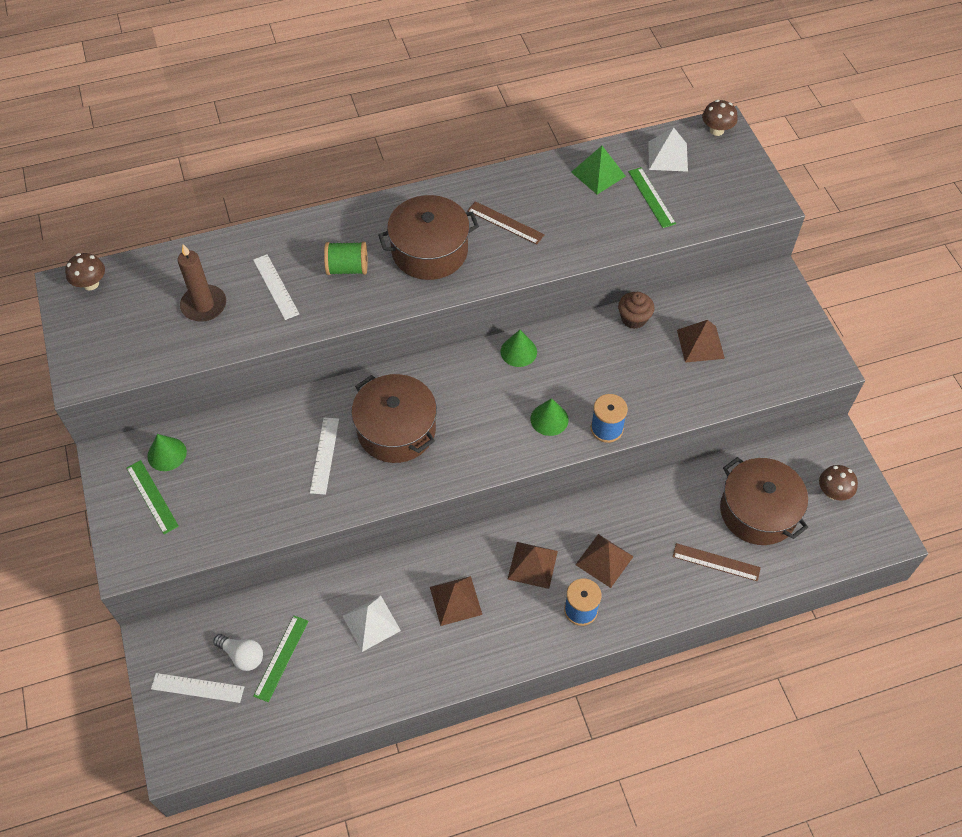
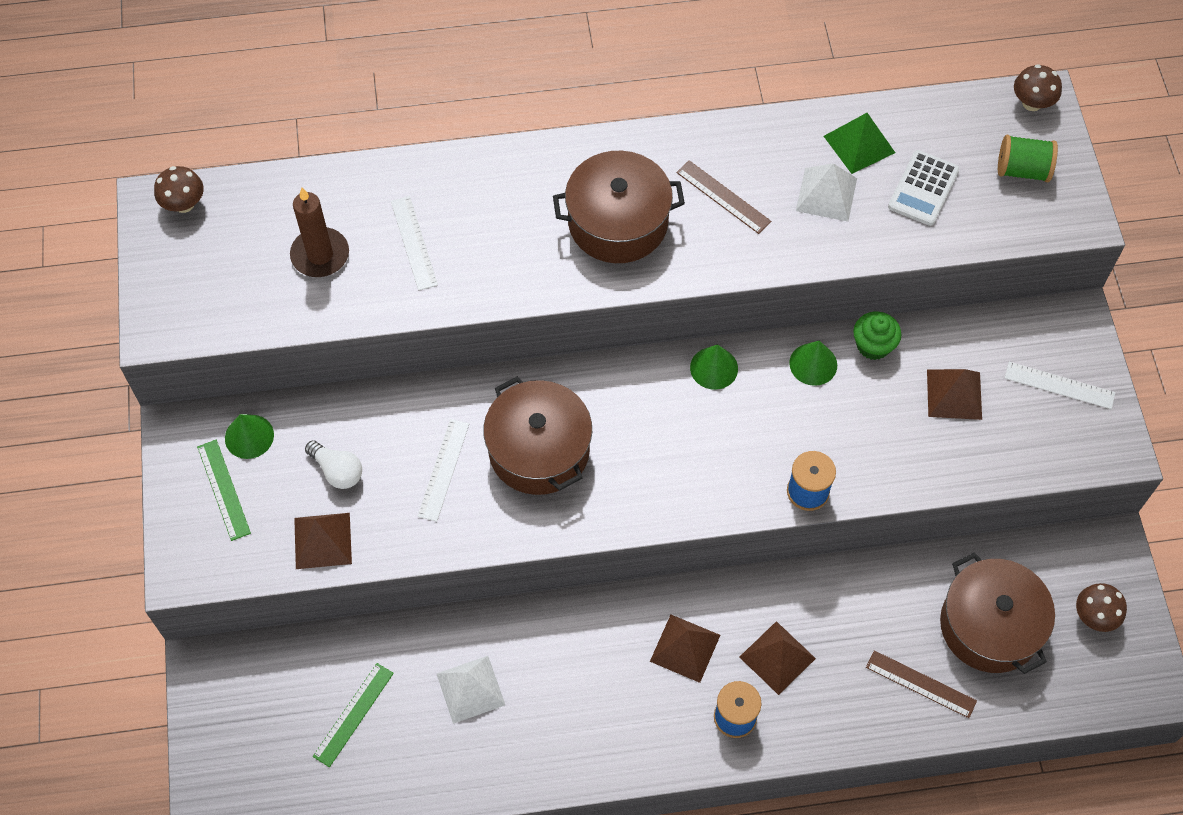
camera: 10 degrees right, 5 degrees up
white ruler [151,673,244,703] -> white ruler moved to [1005,362,1115,409]
white light bulb [213,634,263,671] -> white light bulb moved to [305,440,362,489]
green spool [324,242,367,275] -> green spool moved to [998,135,1058,182]
brown pyramid [430,576,482,626] -> brown pyramid moved to [294,513,352,569]
green cone [530,398,569,436] -> green cone moved to [789,340,837,386]
brown cupcake [618,292,654,329] -> green cupcake [853,312,901,360]
green ruler [628,167,676,228] -> white calculator [888,150,960,226]
white pyramid [648,127,688,172] -> white pyramid moved to [796,163,857,222]

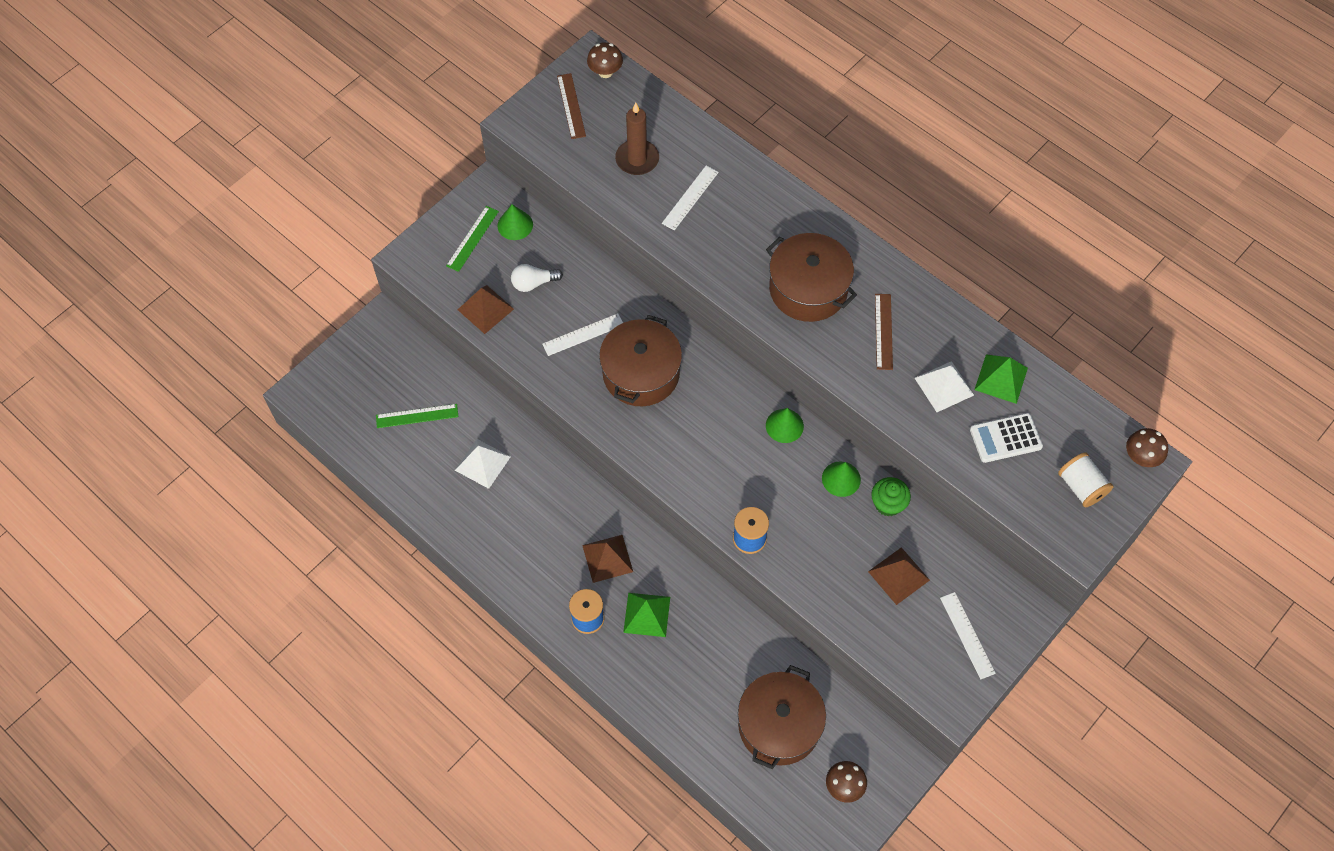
camera: 50 degrees right, 0 degrees up
white light bulb [305,440,362,489] -> white light bulb turned 75 degrees clockwise [511,264,563,292]
brown pyramid [739,621,816,695] -> green pyramid [623,593,670,637]
brown ruler [866,650,977,718] -> brown ruler moved to [557,73,586,139]
green spool [998,135,1058,182] -> white spool [1058,452,1114,507]

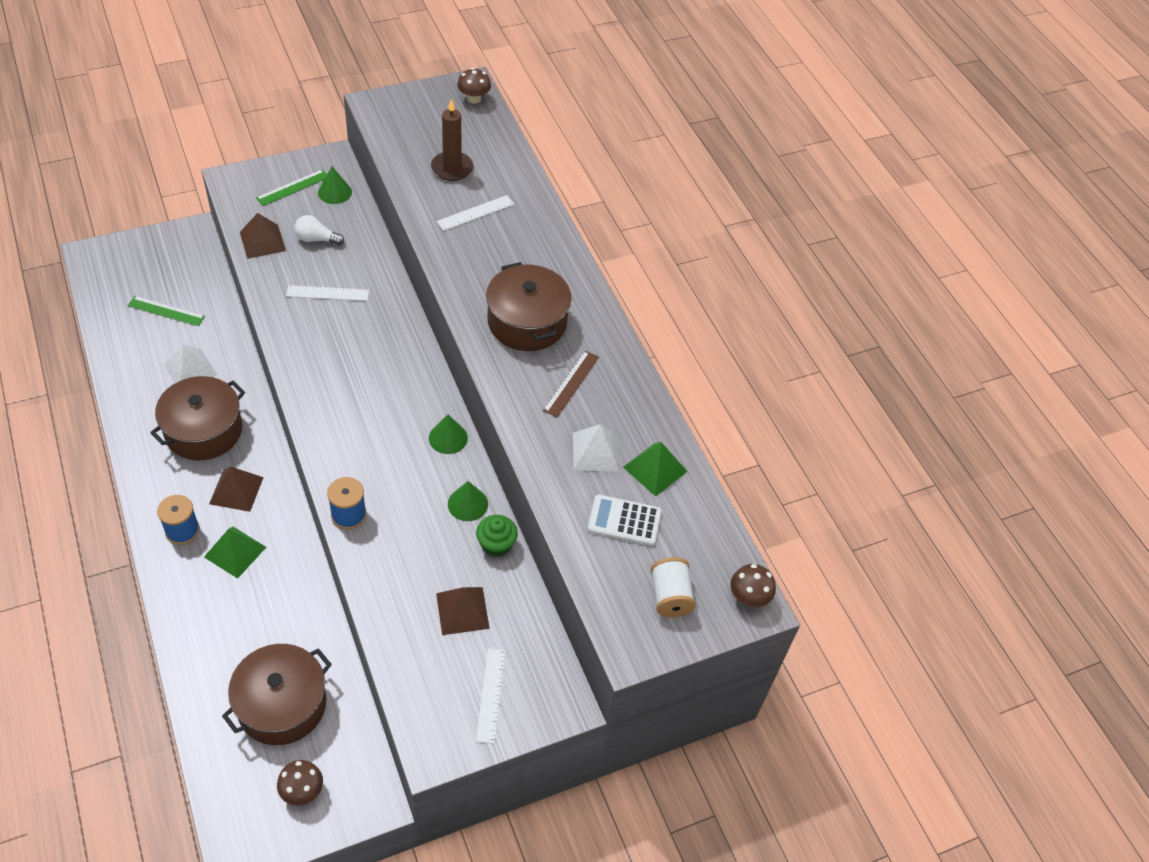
camera: 20 degrees right, 10 degrees down
brown ruler [557,73,586,139] -> none
brown pot [599,315,682,406] -> brown pot moved to [150,376,245,461]

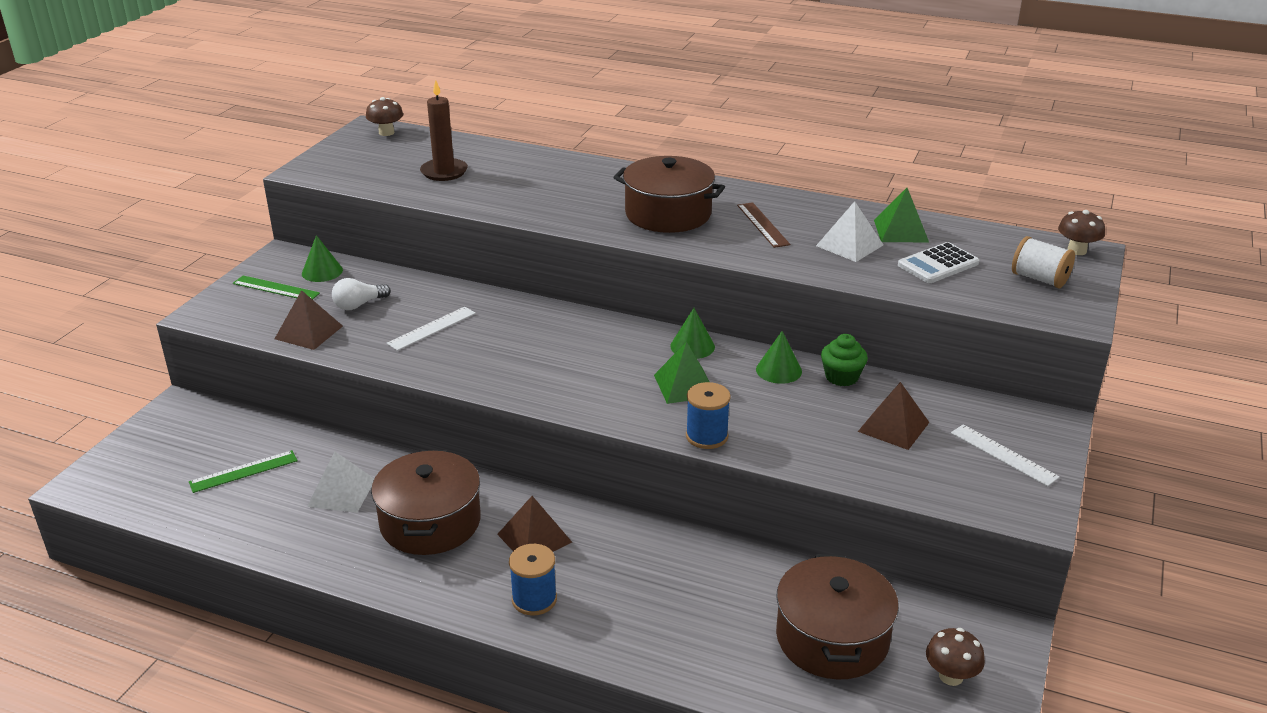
camera: 40 degrees left, 20 degrees down
green pyramid [204,527,266,579] -> green pyramid moved to [654,342,709,404]
green ruler [256,169,327,206] -> green ruler turned 75 degrees counterclockwise [233,275,320,300]
white ruler [436,195,514,231] -> none

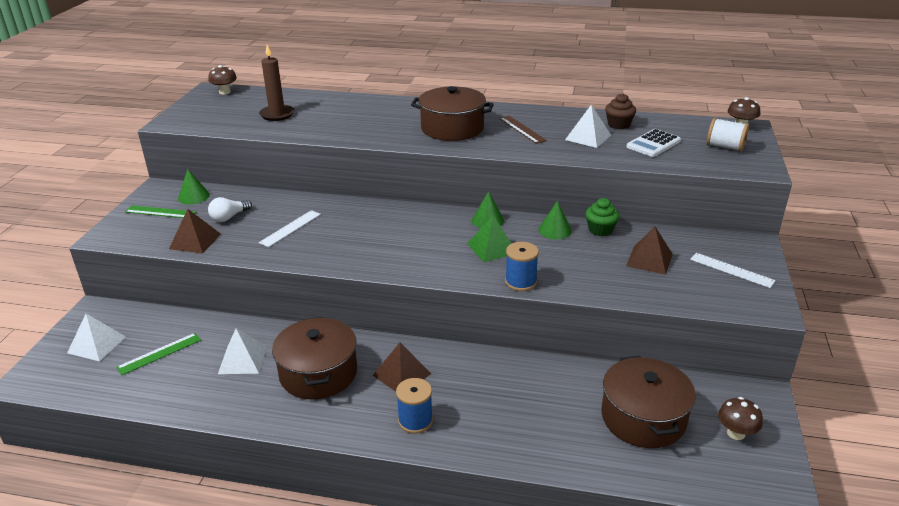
camera: 10 degrees left, 0 degrees up
green pyramid [874,188,929,242] -> brown cupcake [605,93,636,129]
none -> white pyramid [67,314,126,362]

